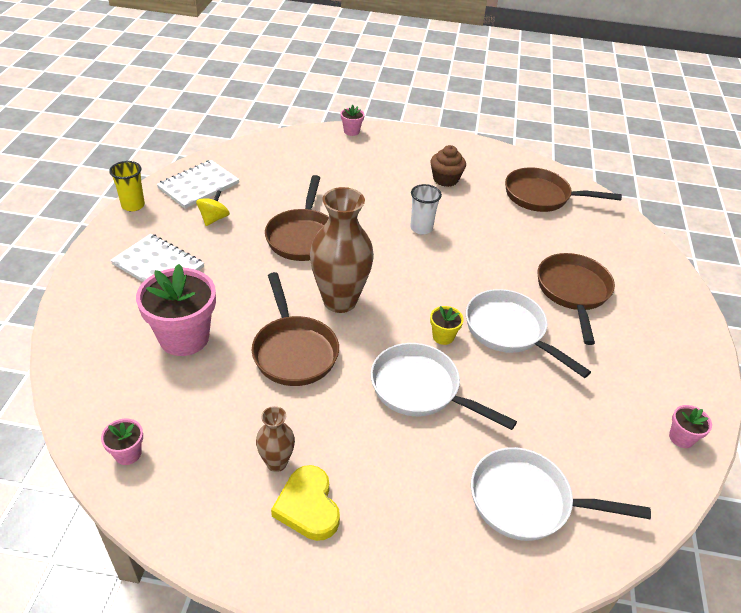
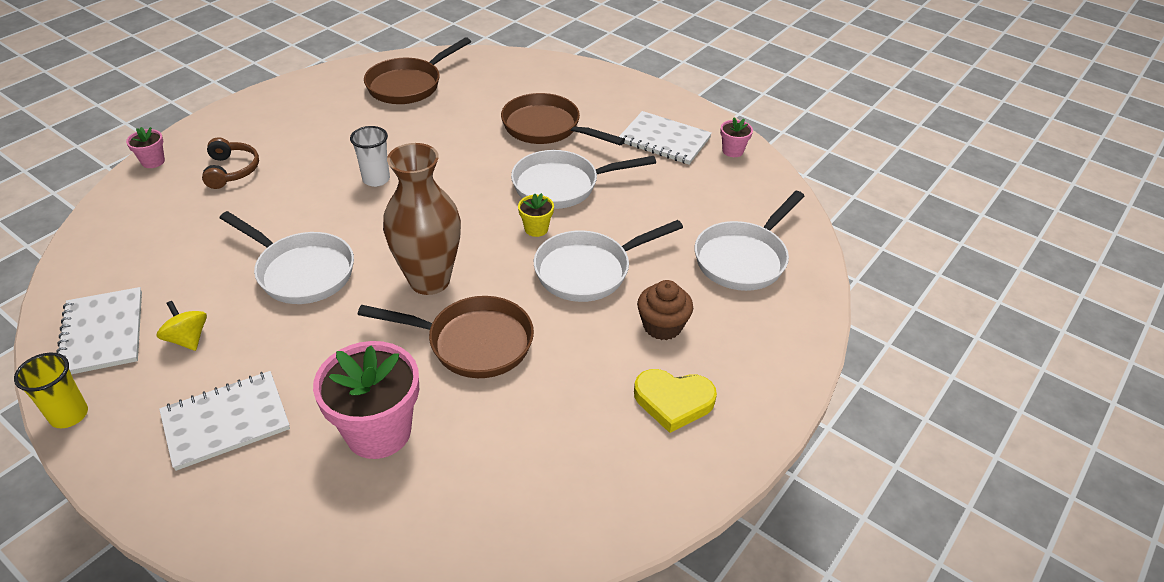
camera: 60 degrees left, 0 degrees up
pink flower pot [101,418,143,465] -> none
brown vase [256,406,295,472] -> none
brown pan [265,175,329,261] -> white pan [220,211,354,304]
brown cupcake [430,145,466,187] -> brown cupcake moved to [637,280,693,340]
none -> brown headphones [202,137,259,189]
none -> white notebook [619,111,712,165]

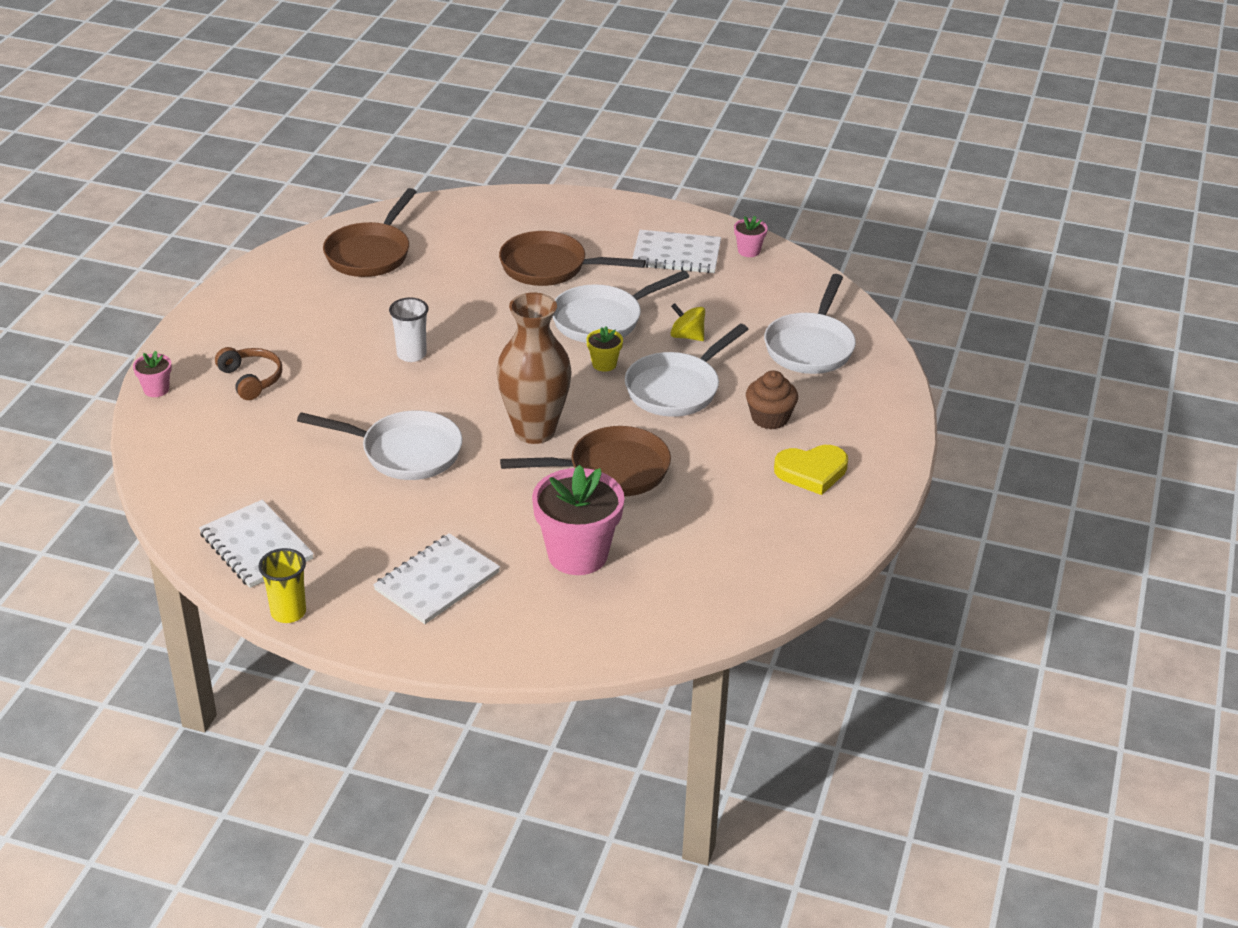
camera: 20 degrees left, 5 degrees down
yellow spinning top [157,301,207,351] -> yellow spinning top moved to [670,303,705,341]

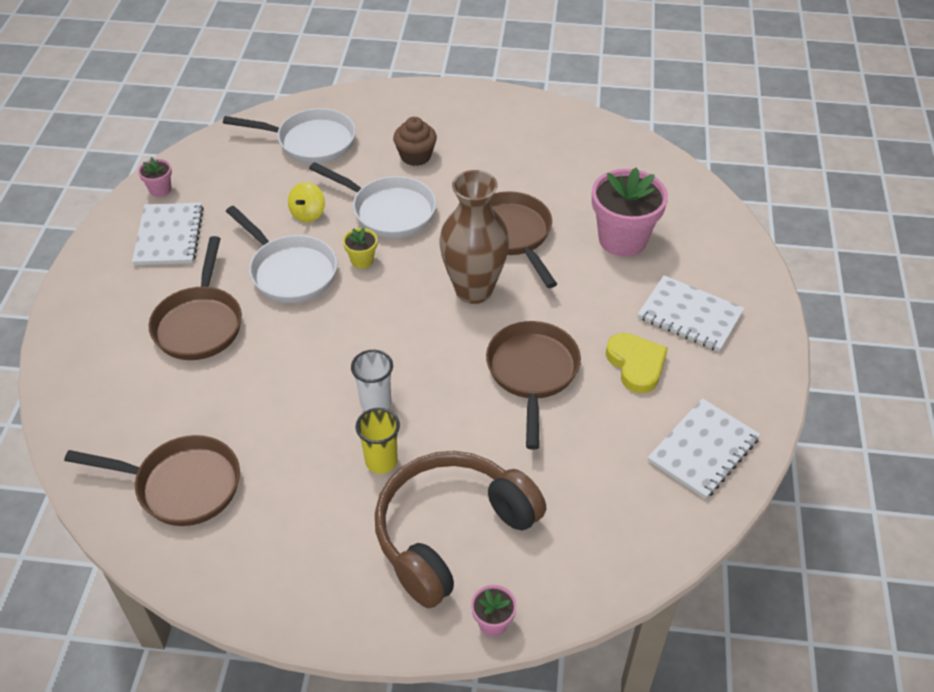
camera: 100 degrees left, 10 degrees up
brown headphones [215,347,282,400] -> brown headphones [375,451,546,608], size x2.08
yellow cup [258,548,306,623] -> yellow cup moved to [356,408,400,474]
white pan [297,411,462,480] -> brown pan [486,321,581,450]
yellow heart [774,445,848,495] -> yellow heart moved to [606,333,668,393]

